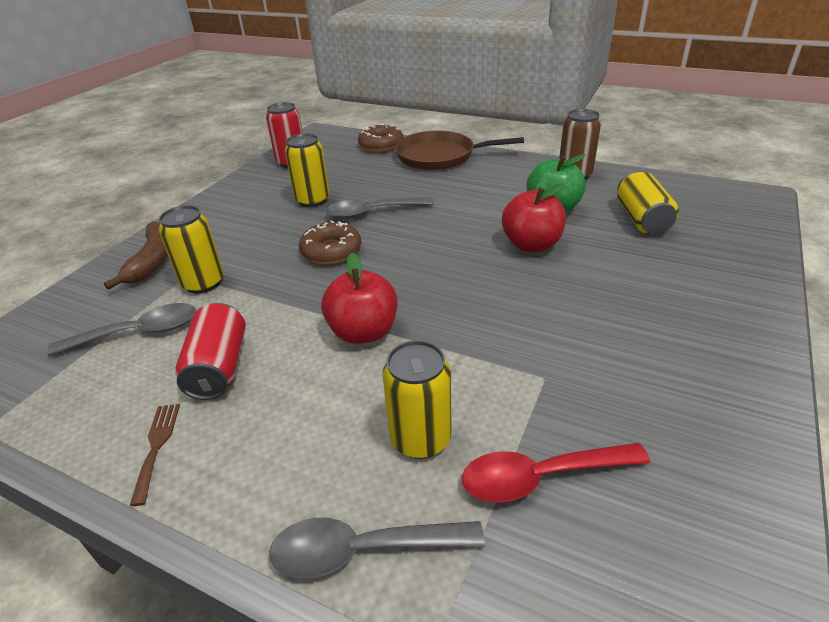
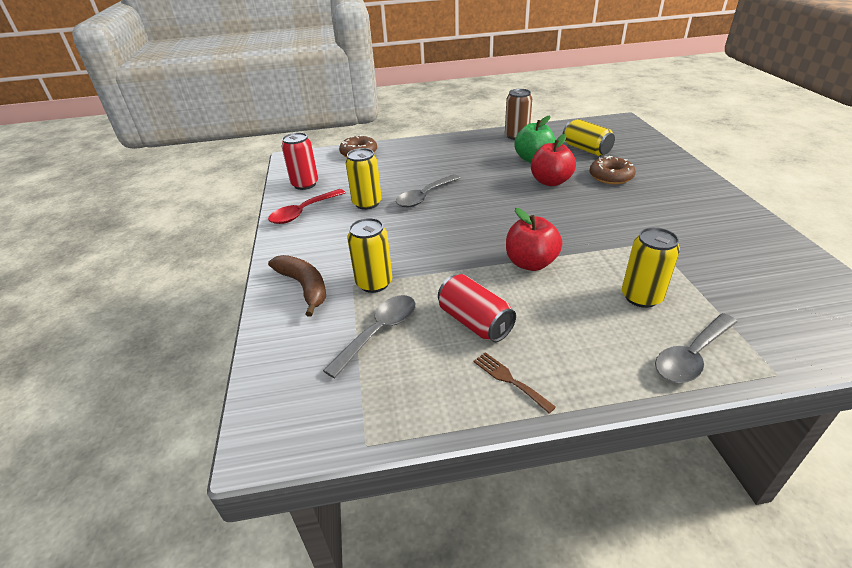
camera: 35 degrees left, 0 degrees up
brown donut [299,220,361,264] -> brown donut moved to [589,156,636,185]
brown pan [395,131,524,170] -> none
red spoon [462,443,650,503] -> red spoon moved to [268,189,346,224]

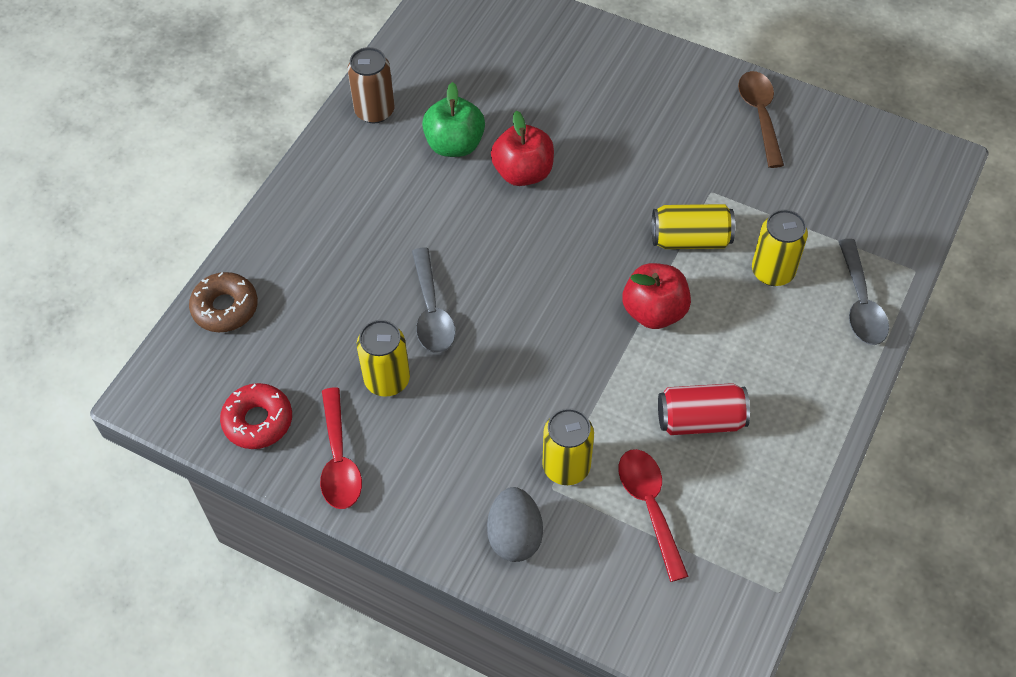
camera: 55 degrees left, 20 degrees up
brown banana [268,255,326,317] -> grey egg [487,487,543,562]
red can [282,132,318,190] -> red donut [220,383,292,449]
grey spoon [323,295,415,379] -> red spoon [618,449,689,582]
brown fork [473,352,556,413] -> none
yellow can [563,119,615,156] -> yellow can moved to [652,204,735,249]
brown donut [589,156,636,185] -> none
none -> brown spoon [738,71,784,168]

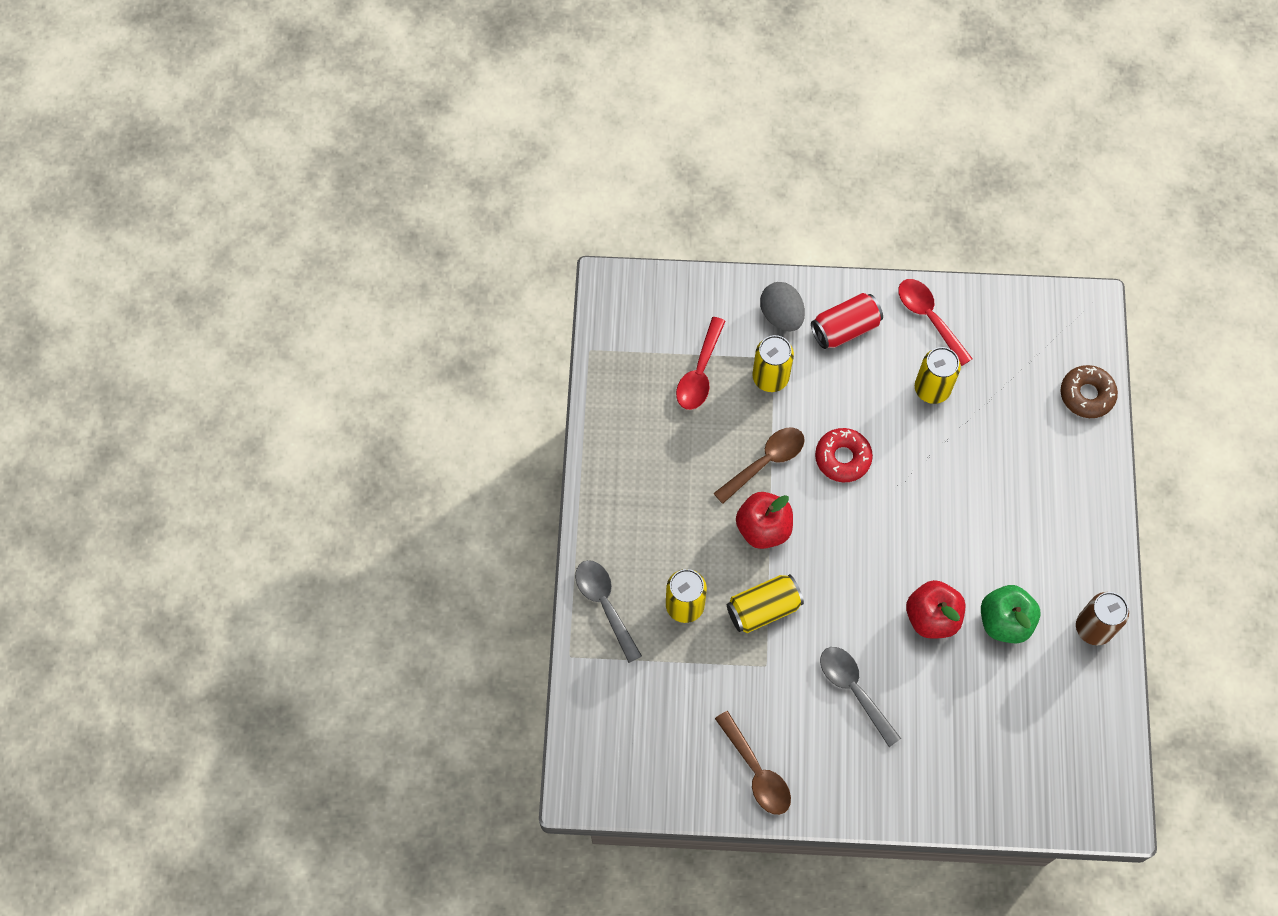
camera: 155 degrees right, 10 degrees up
red donut [220,383,292,449] -> red donut moved to [815,428,873,482]
grey spoon [412,248,456,353] -> grey spoon moved to [820,647,901,747]
red spoon [618,449,689,582] -> red spoon turned 60 degrees clockwise [676,317,726,410]
red can [658,383,750,435] -> red can moved to [811,293,883,349]
none -> brown spoon [713,427,805,504]

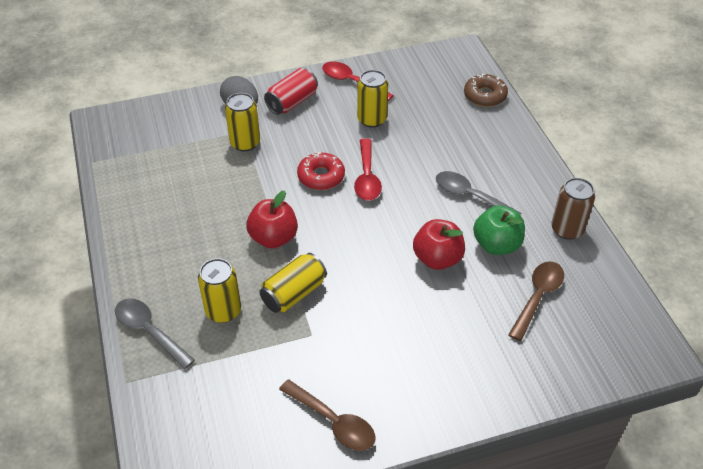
camera: 20 degrees left, 20 degrees down
red spoon [676,317,726,410] -> red spoon moved to [354,139,382,201]
brown spoon [713,427,805,504] -> brown spoon moved to [508,261,564,341]
grey spoon [820,647,901,747] -> grey spoon moved to [436,171,521,215]

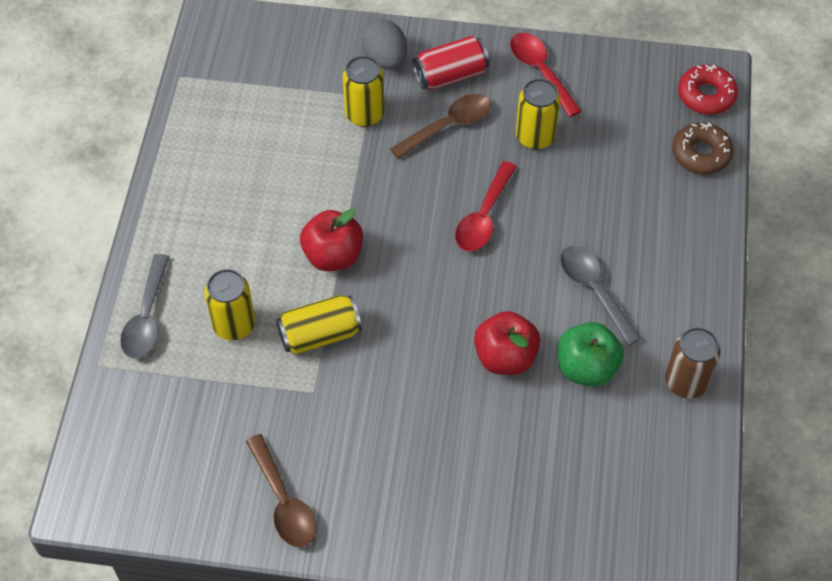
camera: 25 degrees right, 10 degrees up
grey spoon [115,298,195,369] -> grey spoon turned 150 degrees counterclockwise [120,254,169,359]
red donut [297,152,345,190] -> red donut moved to [678,65,738,115]
brown spoon [508,261,564,341] -> brown spoon moved to [390,94,491,159]

